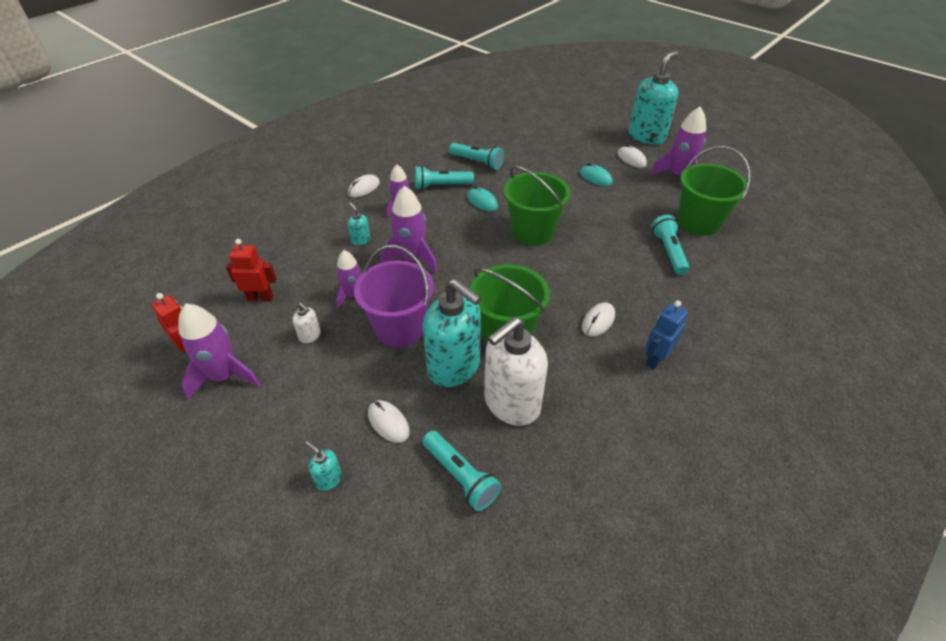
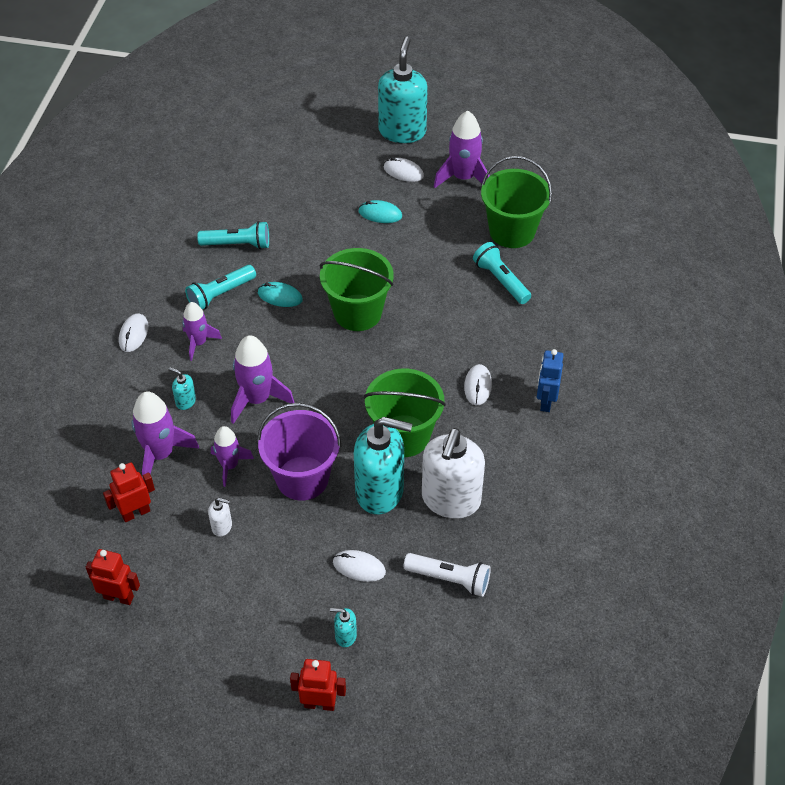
camera: 30 degrees left, 5 degrees up
purple rocket [179,304,261,399] -> purple rocket moved to [132,391,199,480]
turquoise flashlight [422,431,501,511] -> white flashlight [404,553,491,597]
none -> red robot [290,659,346,711]

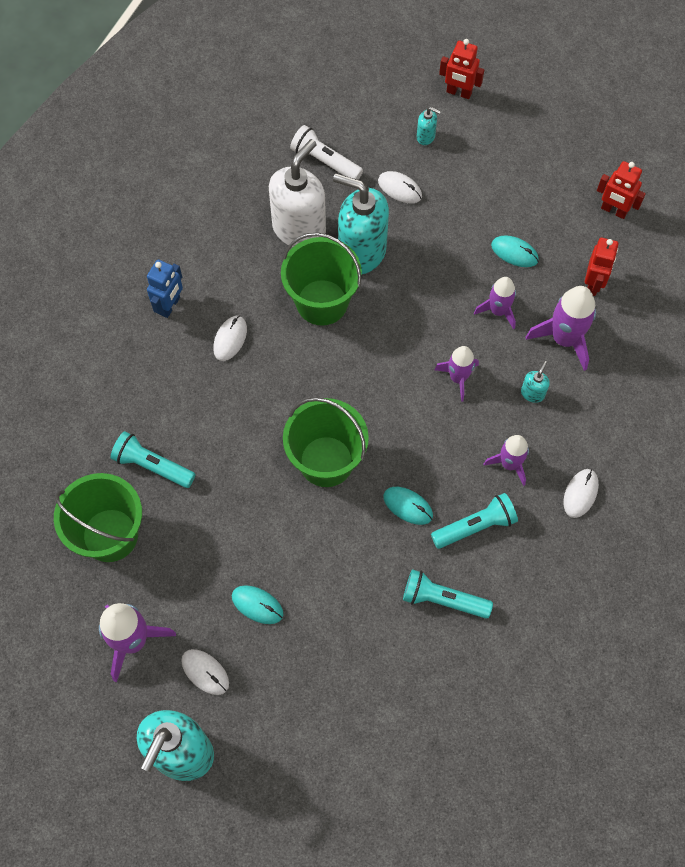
camera: 165 degrees left, 15 degrees up
red robot [103,462,155,522] -> red robot turned 60 degrees counterclockwise [585,238,618,296]
turquoise soap dispenser [169,367,196,410] -> turquoise soap dispenser turned 105 degrees counterclockwise [521,361,550,403]
white soap dispenser [208,498,232,537] -> turquoise mouse [491,235,539,267]
purple rocket [231,335,295,424] -> purple rocket [435,346,479,402], size x0.64
purple bucket [257,403,341,501] -> none
turquoise flashlight [473,242,531,304] -> turquoise flashlight turned 135 degrees clockwise [111,431,196,488]

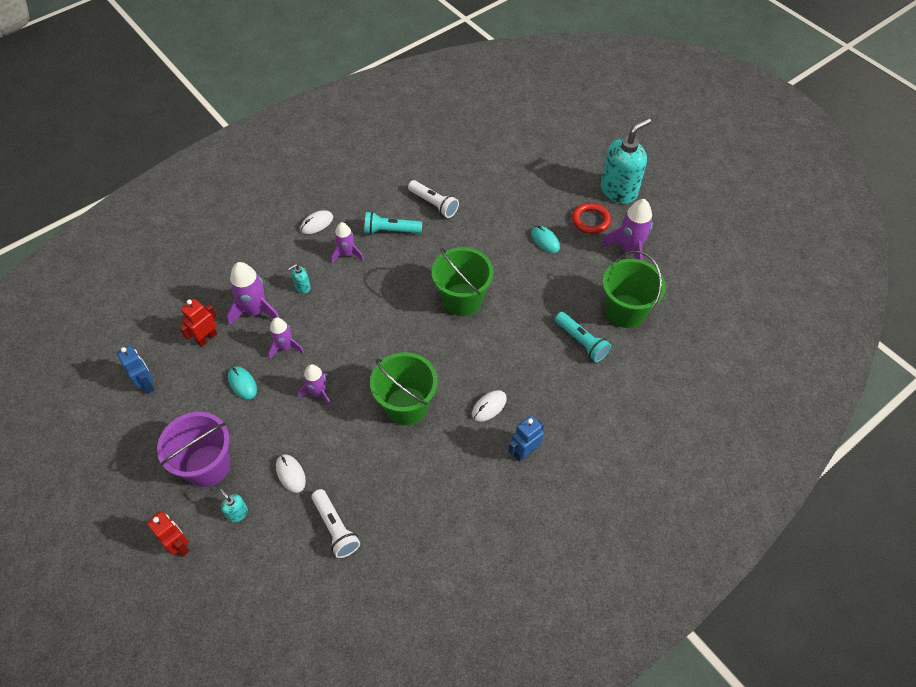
camera: 155 degrees left, 10 degrees down
white mouse [181,649,229,695] -> red ring [572,203,611,234]
white soap dispenser [269,139,326,247] -> none
turquoise soap dispenser [333,173,389,274] -> none
turquoise mouse [383,487,433,525] -> none
turquoise flashlight [403,569,493,619] -> white flashlight [408,180,459,218]
purple rocket [435,346,479,402] -> purple rocket moved to [298,364,332,407]
red robot [597,161,646,219] -> blue robot [117,346,154,394]
none -> purple bucket [157,412,230,487]

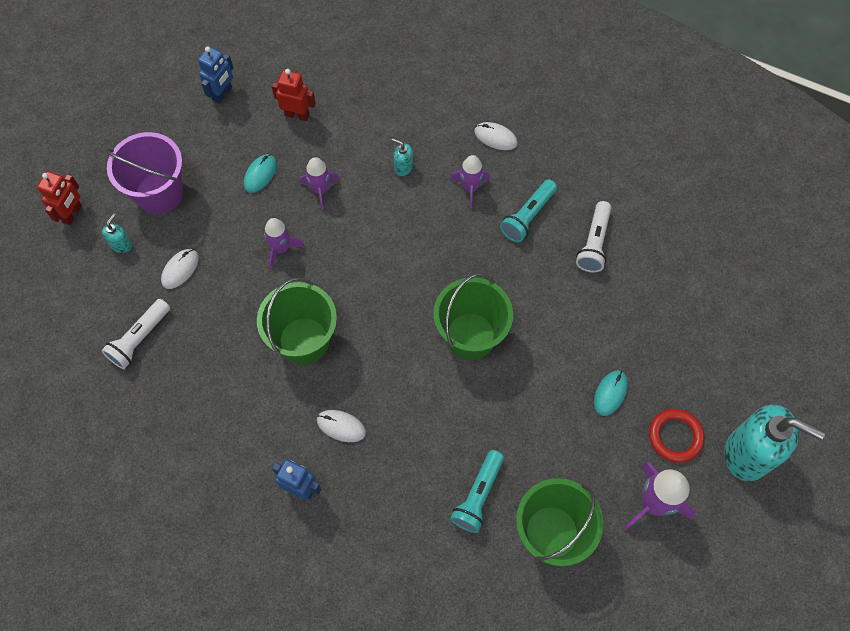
camera: 65 degrees right, 10 degrees up
purple rocket [226,262,280,326] -> none
turquoise flashlight [365,211,422,235] -> turquoise flashlight turned 120 degrees counterclockwise [500,179,557,243]

